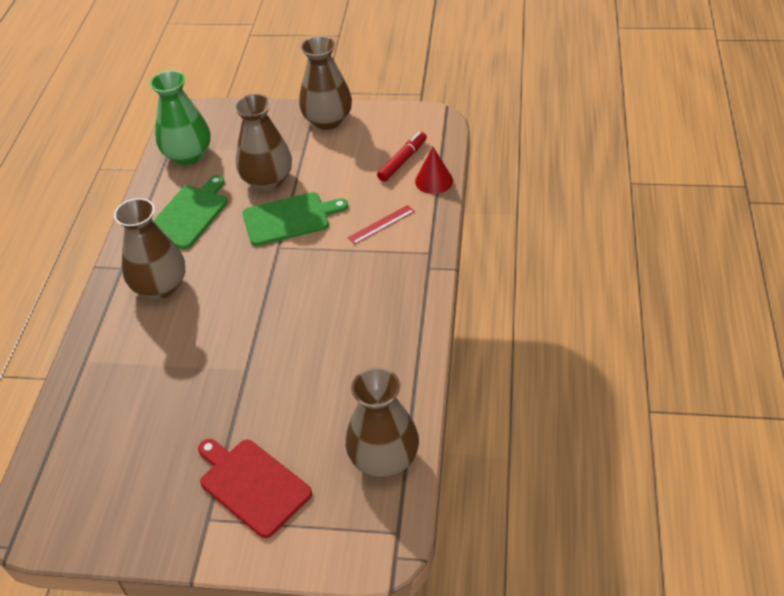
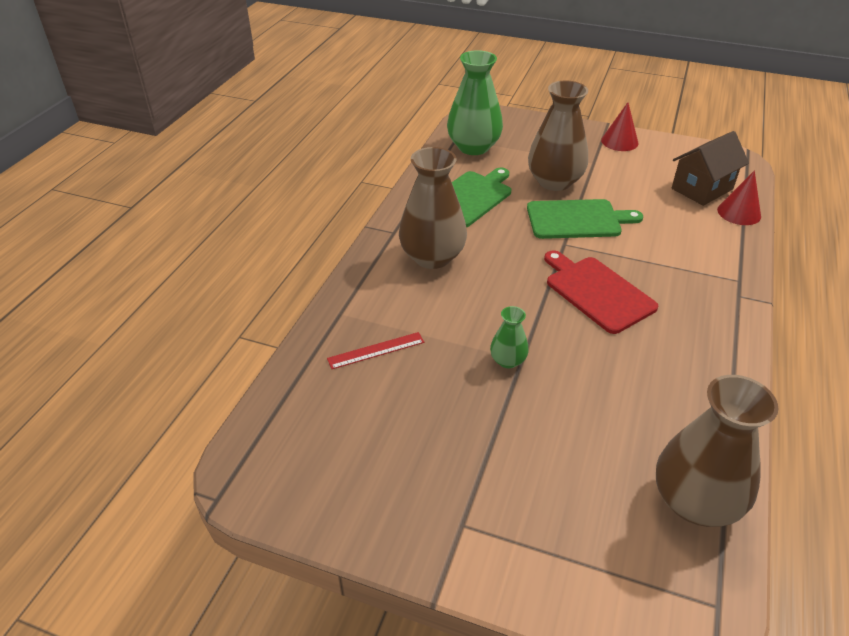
camera: 10 degrees right, 5 degrees down
red cutting board [198,439,312,538] -> red cutting board moved to [544,250,658,334]
brown vase [299,36,352,130] -> red cone [601,102,638,151]
red ruler [348,205,415,245] -> red ruler moved to [327,332,424,369]
red marker [377,131,427,182] -> brown house [672,131,749,206]
none -> green vase [490,306,529,368]

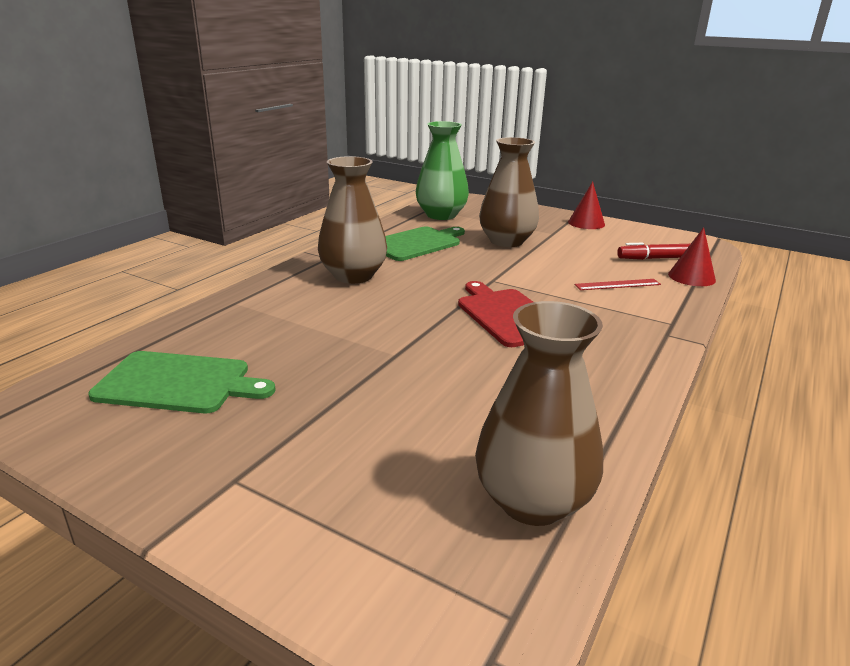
camera: 10 degrees right, 15 degrees down
red ruler [327,332,424,369] -> red ruler moved to [574,279,661,290]
green vase [490,306,529,368] -> none
green cutting board [527,199,643,239] -> green cutting board moved to [88,351,276,413]
brown house [672,131,749,206] -> red marker [617,243,690,260]

